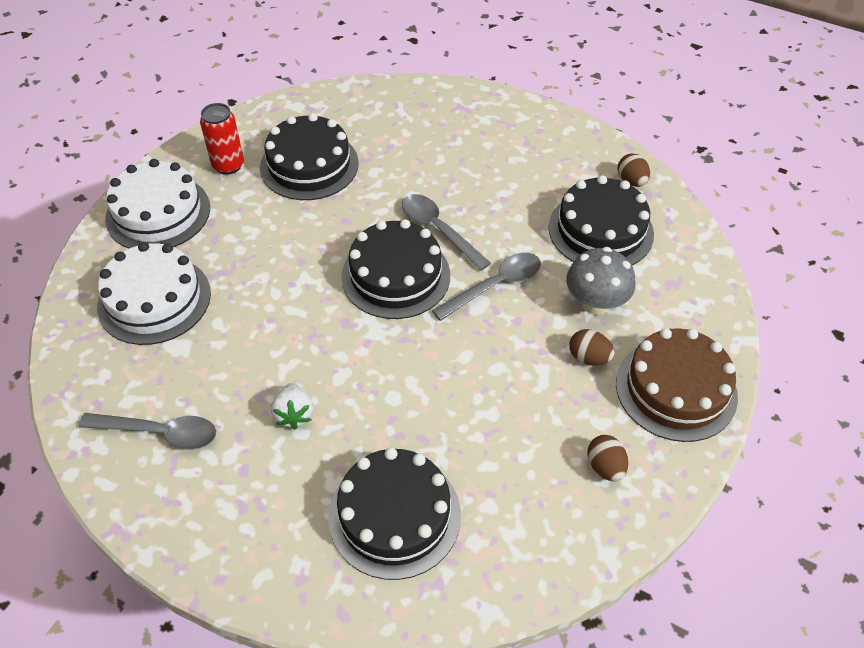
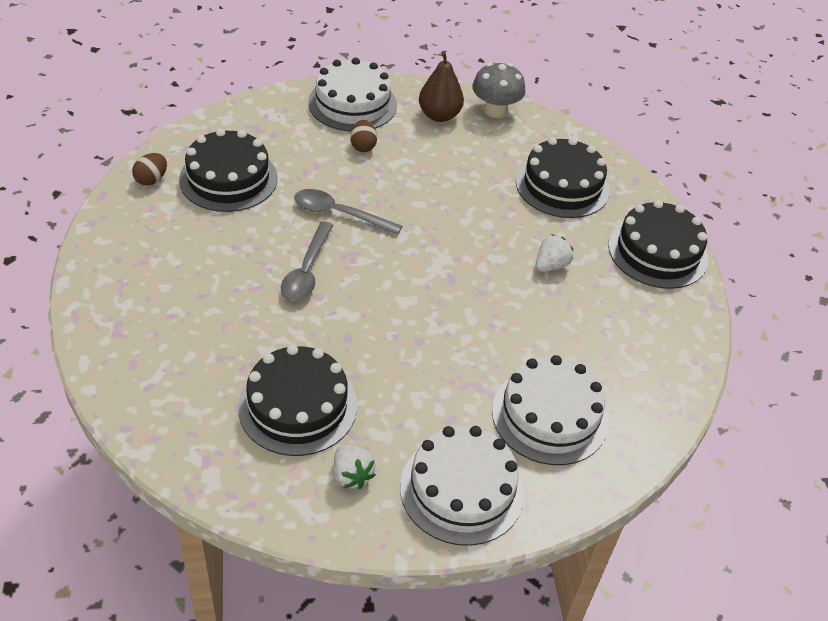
camera: 130 degrees left, 5 degrees down
grey spoon [79,413,216,450] -> none
red can [200,103,244,175] -> white strawberry [334,445,375,489]
black cake [341,219,450,319] -> black cake moved to [608,200,708,289]
grey mushroom [566,247,635,315] -> grey mushroom moved to [472,63,525,118]
brown egg [587,435,628,481] -> brown pear [419,51,464,122]
brown cake [616,328,738,442] -> white cake [308,58,397,132]

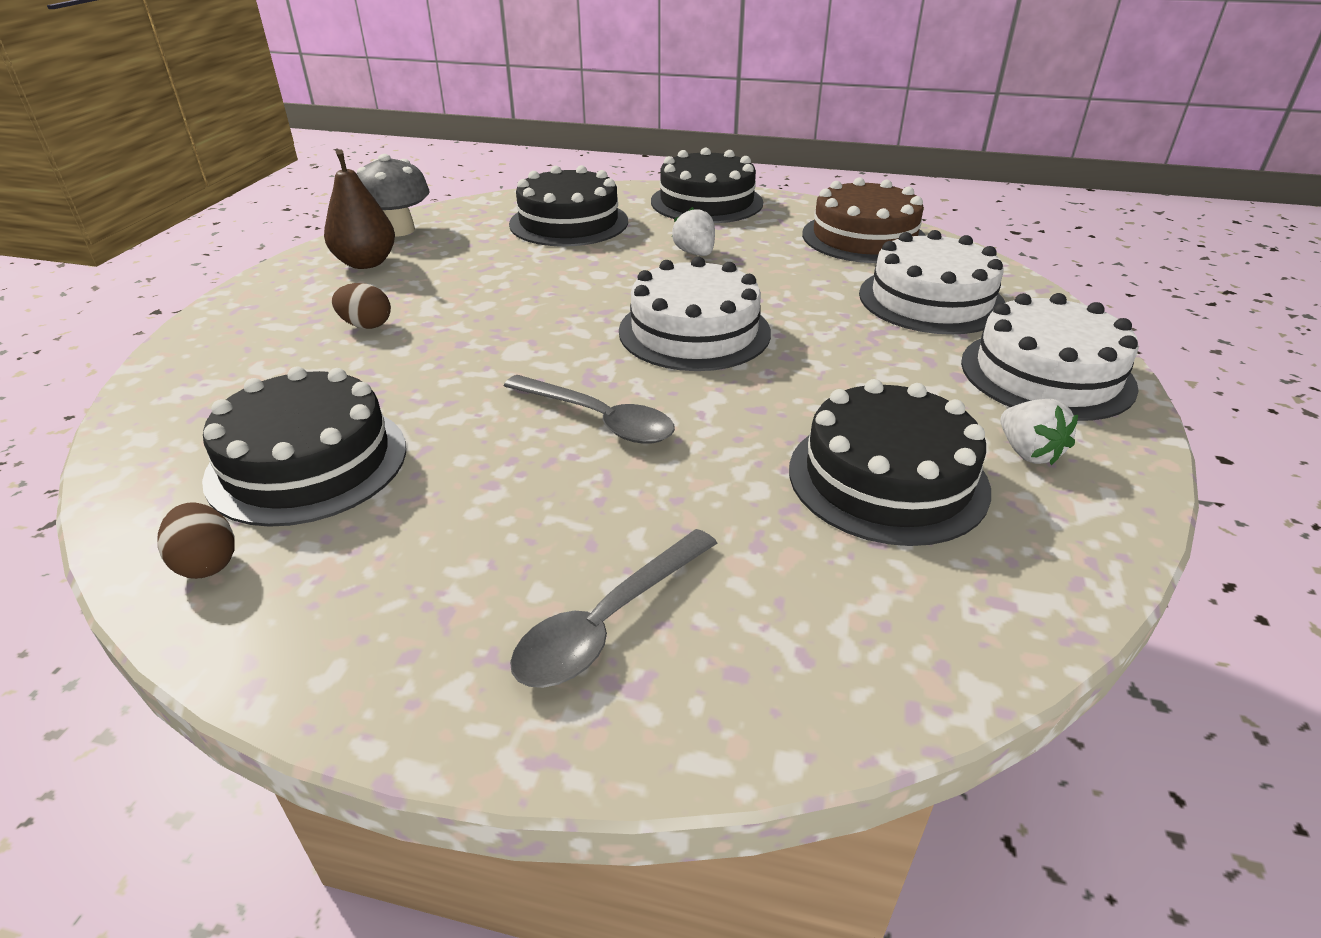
camera: 65 degrees left, 10 degrees down
grey spoon [294,189,402,235] -> grey spoon moved to [510,529,717,688]
white cake [308,58,397,132] -> white cake moved to [619,256,771,371]
white strawberry [334,445,375,489] -> white strawberry turned 75 degrees clockwise [1000,399,1078,465]
none -> brown cake [802,177,926,263]

